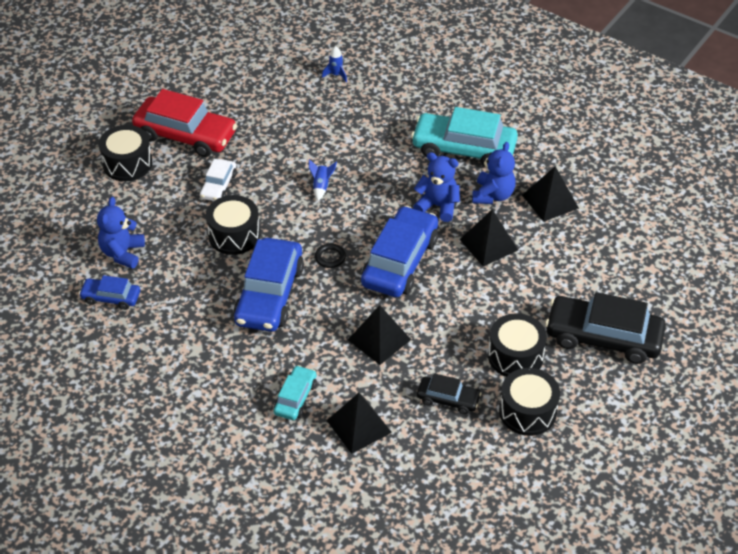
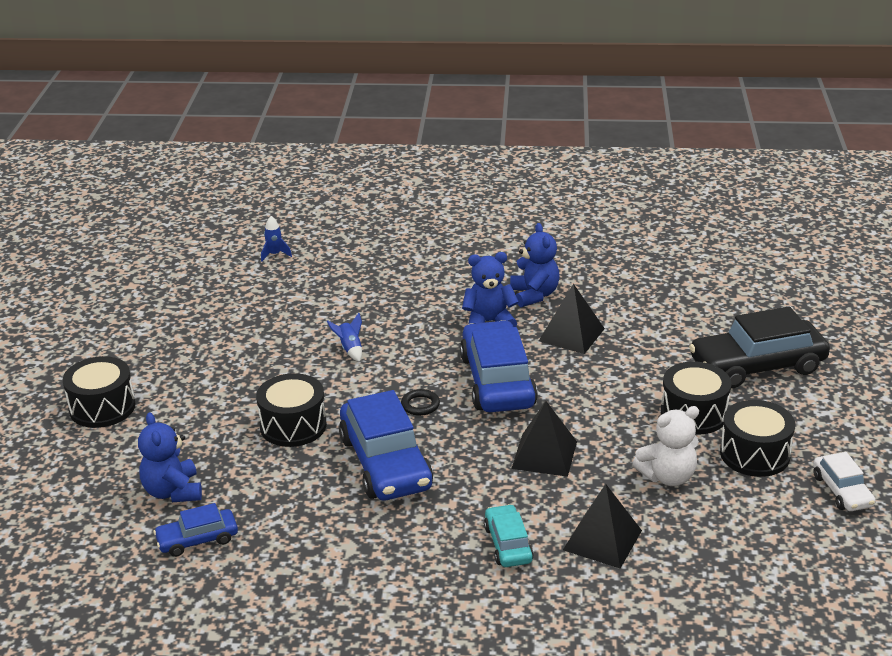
camera: 30 degrees left, 15 degrees down
red car [132,89,237,157] -> none
white car [200,159,237,201] -> white car moved to [813,452,875,511]
turquoise car [411,107,518,166] -> none
black car [417,373,482,414] -> white teddy bear [632,406,699,486]
black pyramid [522,166,579,222] -> none

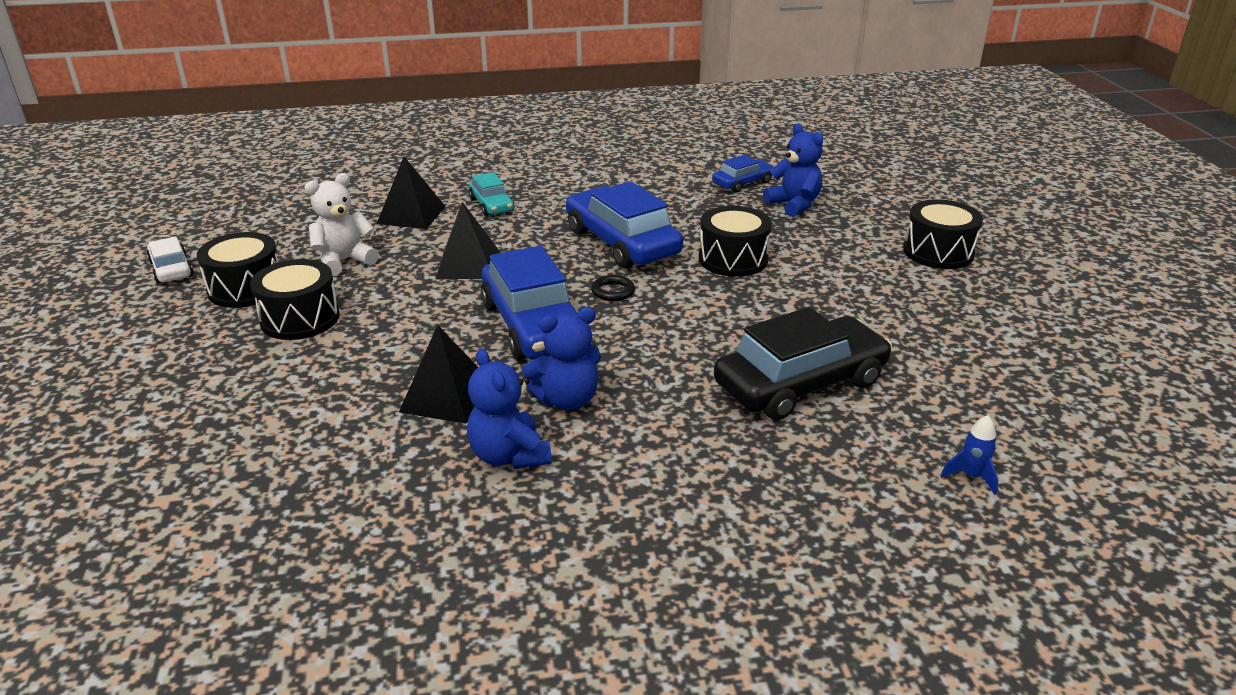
camera: 165 degrees right, 0 degrees up
blue rocket [327,313,362,362] -> none
black car [689,306,830,388] -> black car moved to [714,307,892,420]

